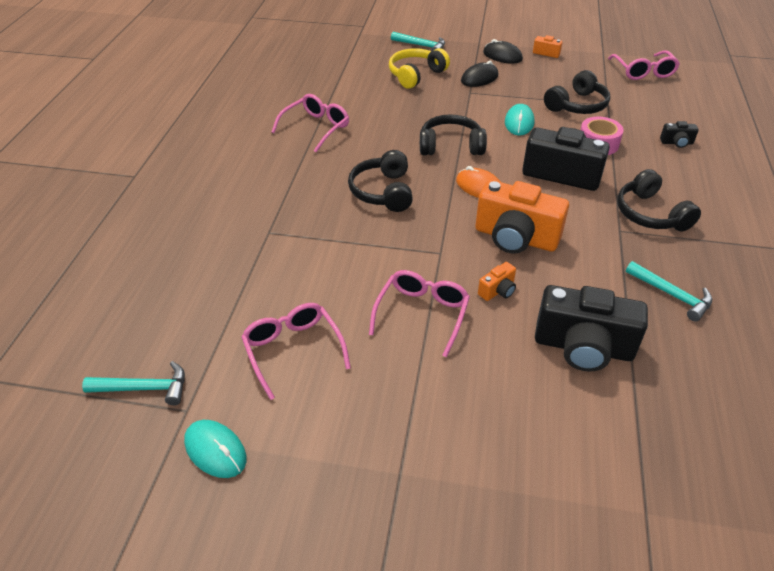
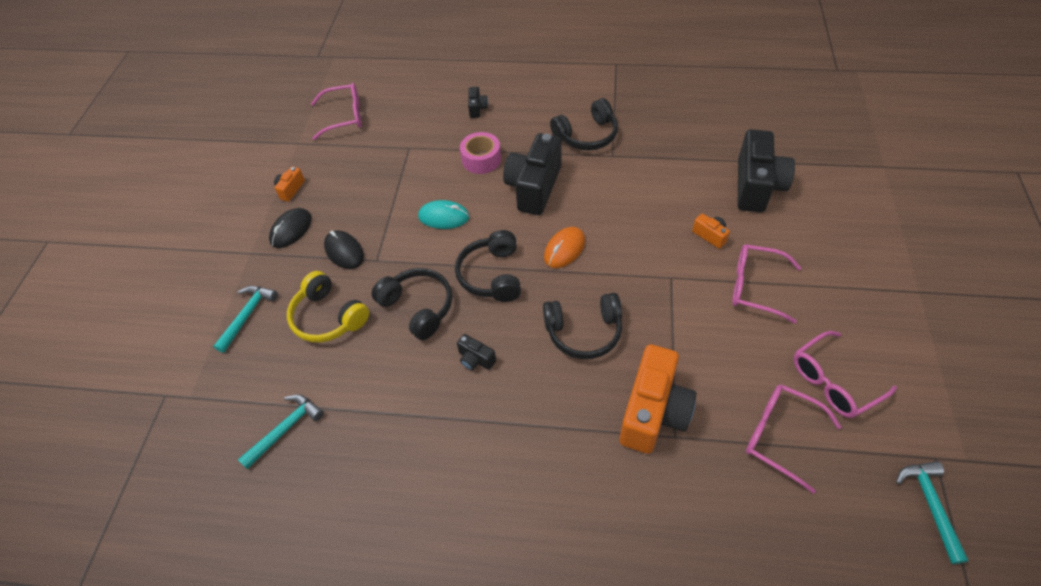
camera: 90 degrees left, 10 degrees up
turquoise mouse [184,420,247,478] -> none
pink glasses [272,94,349,152] -> pink glasses moved to [746,384,841,494]
orange camera [475,180,569,254] -> orange camera moved to [620,344,696,454]
black headphones [544,70,610,114] -> black headphones moved to [371,268,452,340]
turquoise hammer [626,261,712,322] -> turquoise hammer moved to [238,395,324,470]
none -> black camera [457,334,496,370]

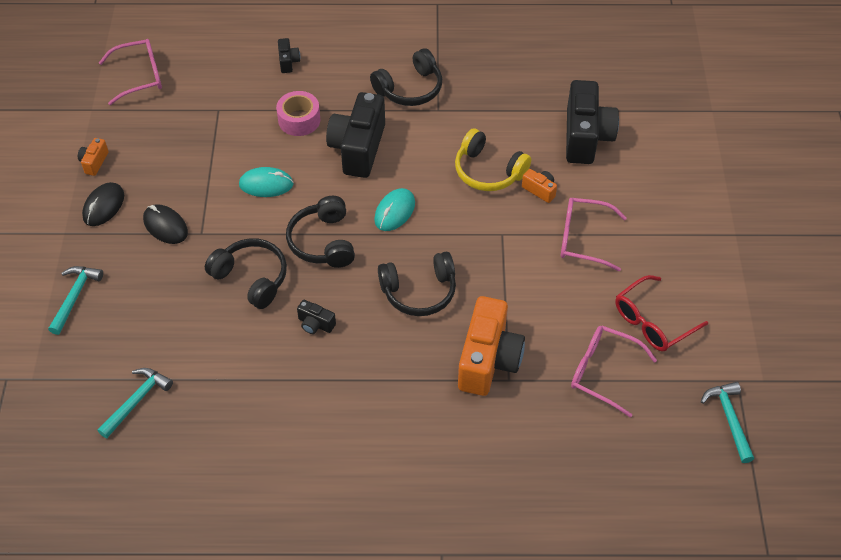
camera: 10 degrees left, 0 degrees up
yellow headphones [287,271,369,342] -> yellow headphones moved to [455,128,531,191]
orange mouse [544,227,585,268] -> turquoise mouse [374,188,415,231]
pink glasses [793,331,897,418] -> red glasses [615,275,708,352]

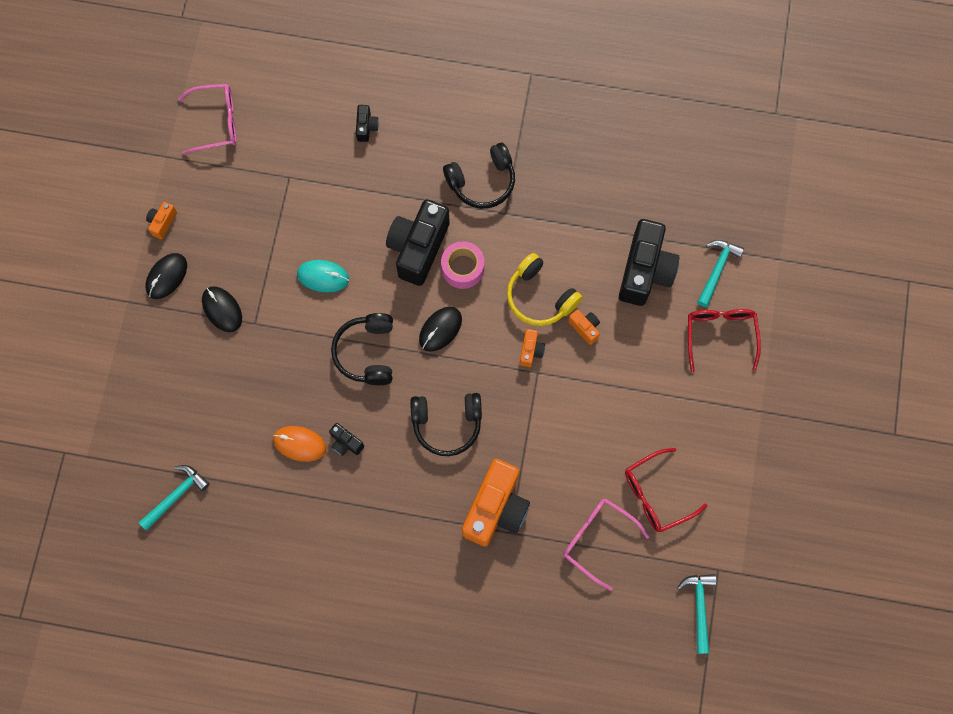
camera: 10 degrees right, 20 degrees up
turquoise hammer [48,266,103,335] -> turquoise hammer moved to [697,240,744,307]
black headphones [205,238,287,309] -> none
pink tape [276,91,321,136] -> pink tape moved to [441,241,484,289]
turquoise mouse [374,188,415,231] -> black mouse [419,307,462,352]
pink glasses [560,198,627,271] -> none
none -> orange mouse [273,426,326,462]
none -> orange camera [520,329,545,367]
none -> red glasses [688,309,761,372]

